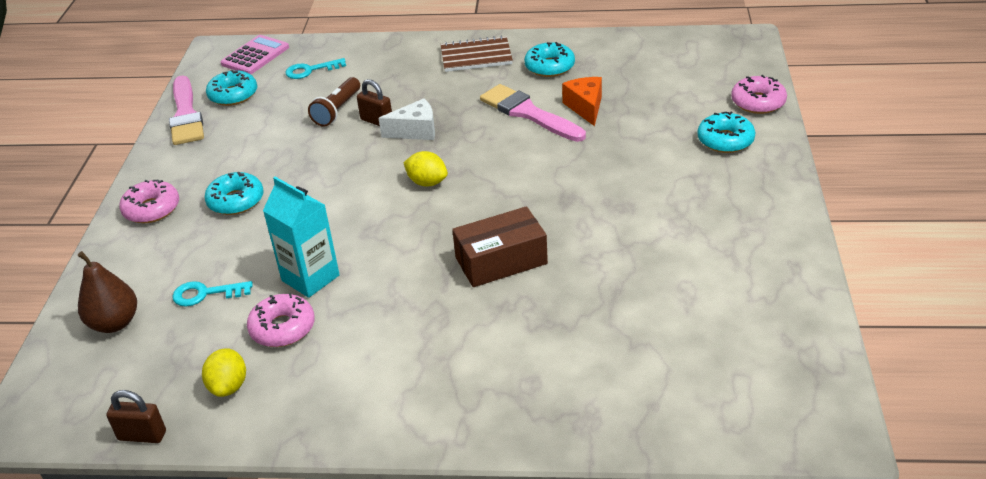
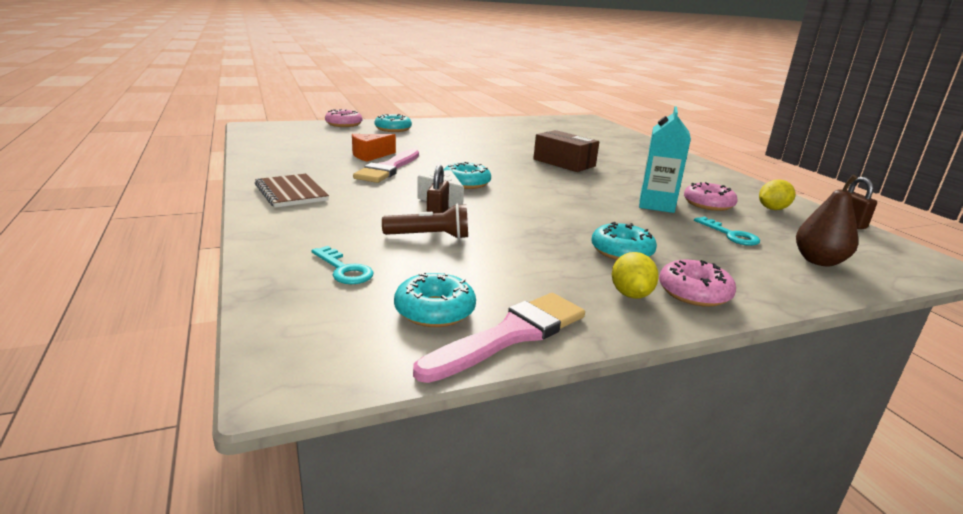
camera: 120 degrees left, 15 degrees down
pink calculator [221,35,289,74] -> none
yellow lemon [404,151,448,187] -> yellow lemon moved to [612,252,659,299]
turquoise donut [524,42,575,77] -> turquoise donut moved to [443,162,491,189]

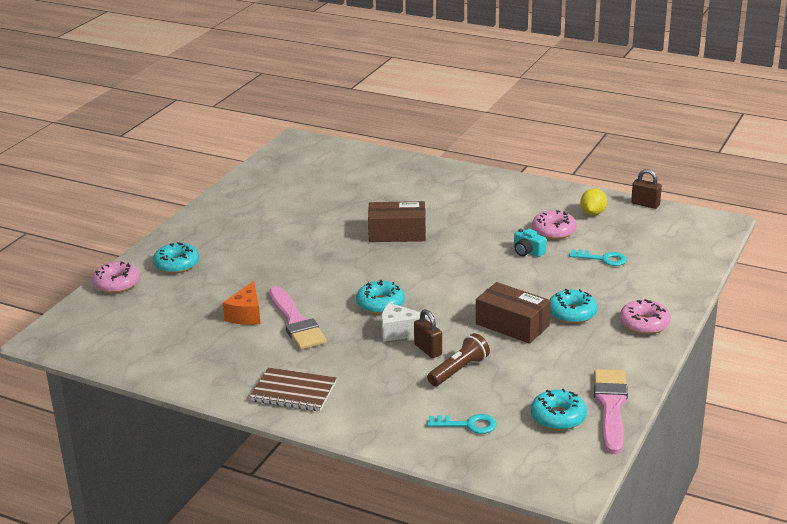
camera: 40 degrees left, 5 degrees up
yellow lemon [612,252,659,299] -> none
turquoise carton [639,106,691,213] -> turquoise camera [514,229,546,257]
brown pear [796,175,858,267] -> none
none -> brown box [476,282,551,344]

